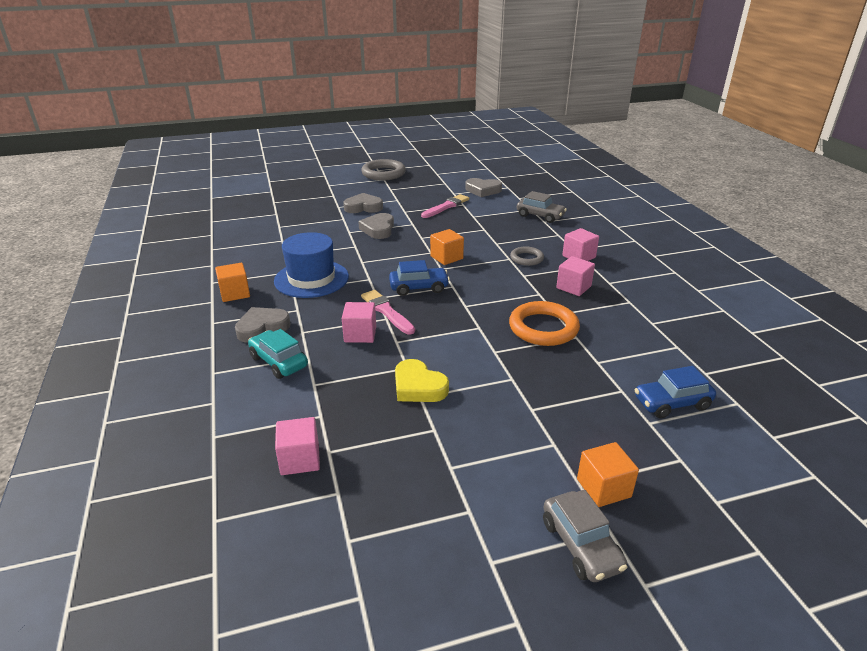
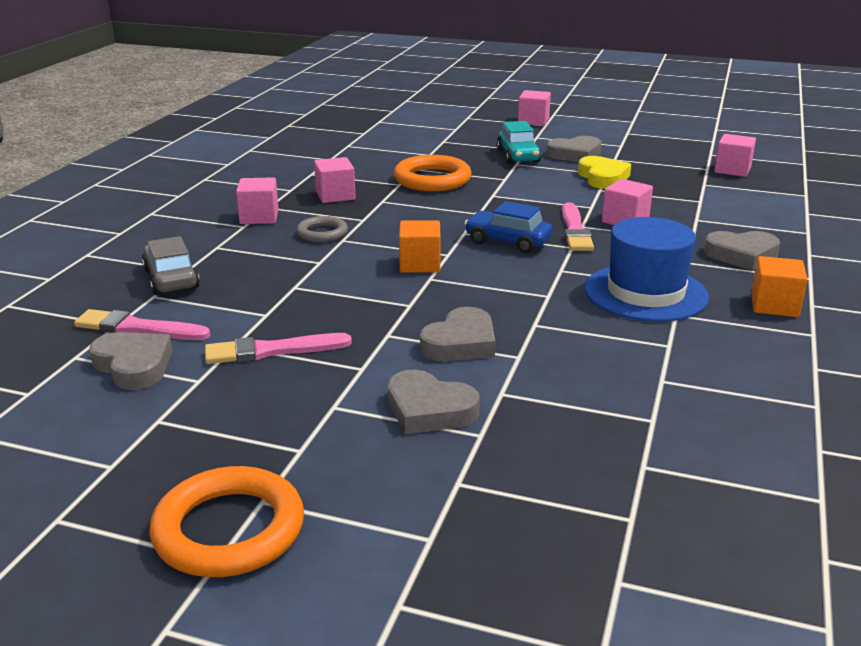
camera: 145 degrees left, 5 degrees down
turquoise car [248,329,308,379] -> turquoise car moved to [497,121,541,164]
grey ring [361,159,406,180] -> orange ring [149,466,304,577]
grey car [543,490,628,582] -> none
orange cube [577,442,639,507] -> pink cube [518,90,551,126]
blue car [635,366,716,418] -> none
none -> pink brush [74,309,211,340]
none -> grey heart [546,136,601,162]

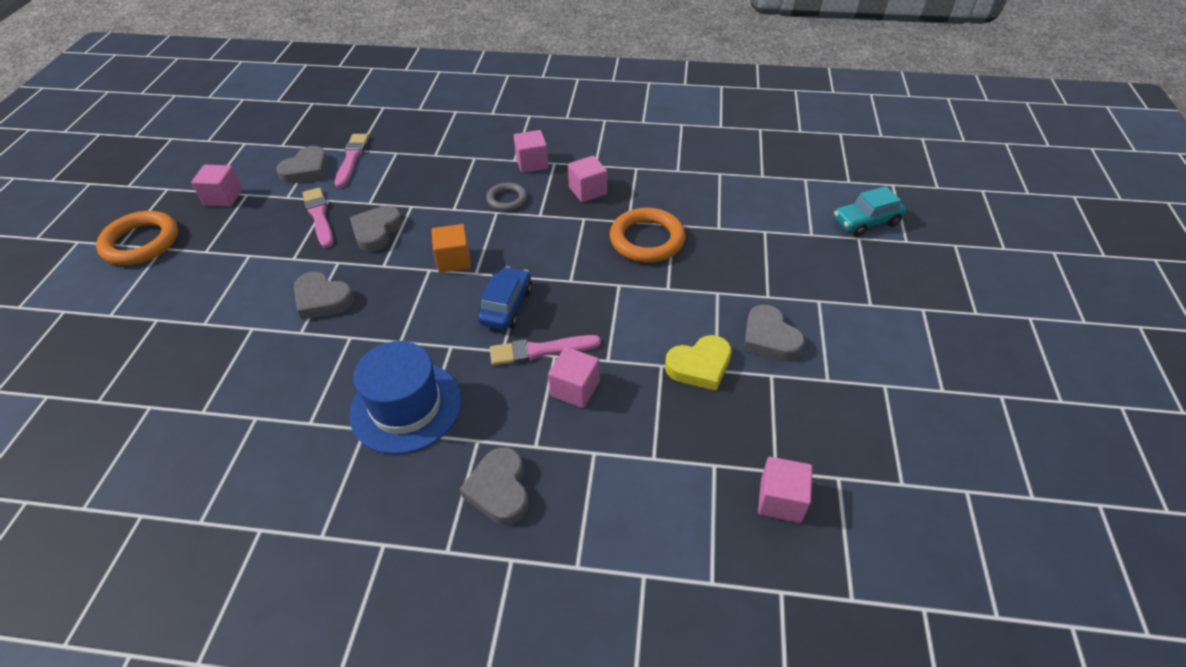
camera: 80 degrees right, 20 degrees up
grey car [142,236,200,295] -> none
grey heart [388,370,480,434] -> grey heart moved to [350,206,402,252]
turquoise car [497,121,541,164] -> turquoise car moved to [834,186,906,237]
pink cube [518,90,551,126] -> pink cube moved to [191,165,243,207]
orange cube [751,256,808,317] -> none

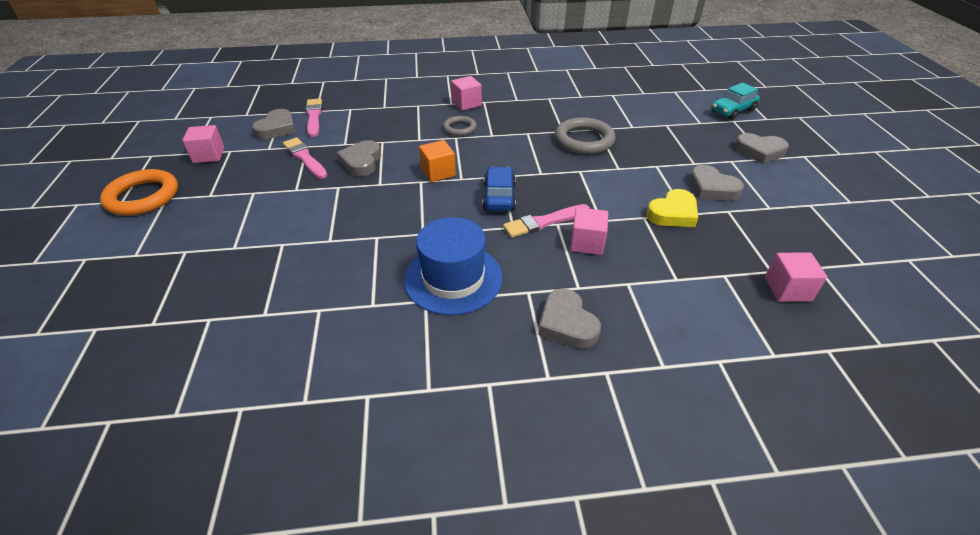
camera: 15 degrees left, 5 degrees down
grey heart [294,272,354,320] -> grey heart moved to [734,133,789,164]
pink cube [568,156,607,202] -> none
orange ring [610,208,686,263] -> grey ring [555,117,616,154]

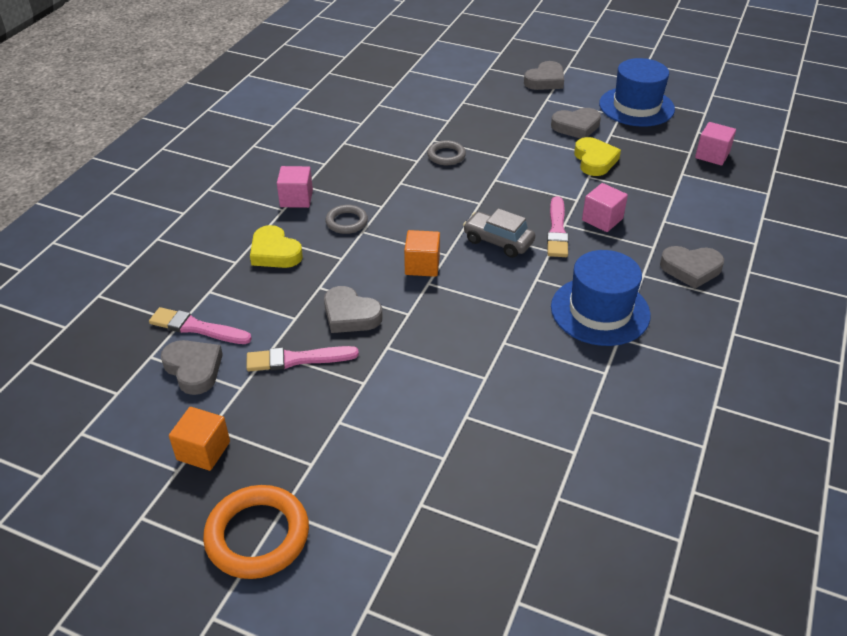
camera: 60 degrees left, 0 degrees up
pink cube [182,125,224,163] -> orange cube [169,407,230,471]
blue car [483,167,516,211] -> grey car [463,208,535,258]
grey ring [555,117,616,154] -> grey ring [427,140,466,165], size x0.58
turquoise car [711,83,760,120] -> none
none -> yellow heart [250,225,303,268]
none -> blue hat [599,58,675,127]

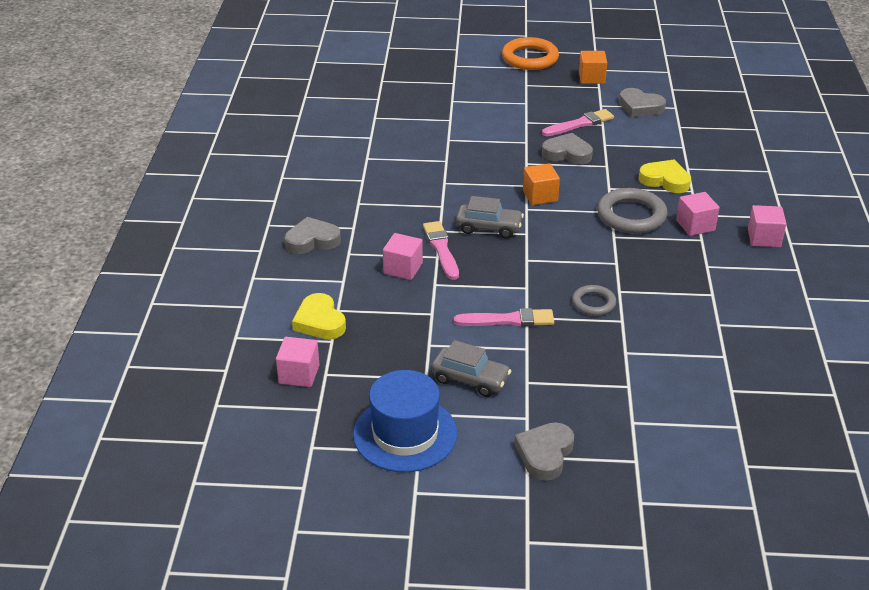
camera: 160 degrees right, 5 degrees down
pink brush [149,307,252,344] -> pink brush moved to [454,308,554,327]
grey ring [325,205,368,234] -> grey ring [597,188,668,234], size x1.74
grey heart [551,108,601,139] -> grey car [432,340,511,397]
blue hat [551,250,651,346] -> none
yellow heart [574,137,621,176] -> yellow heart moved to [292,293,346,340]
none -> pink cube [748,205,786,247]

